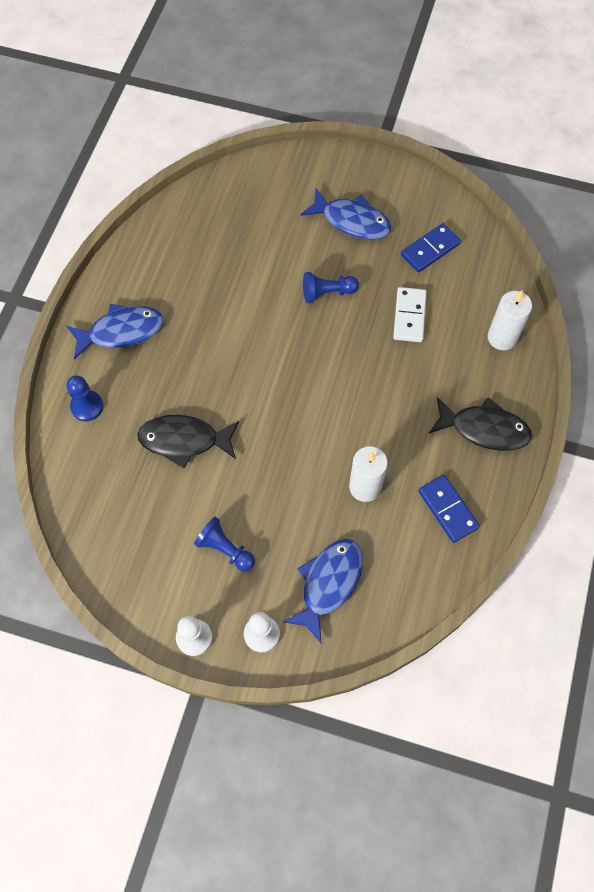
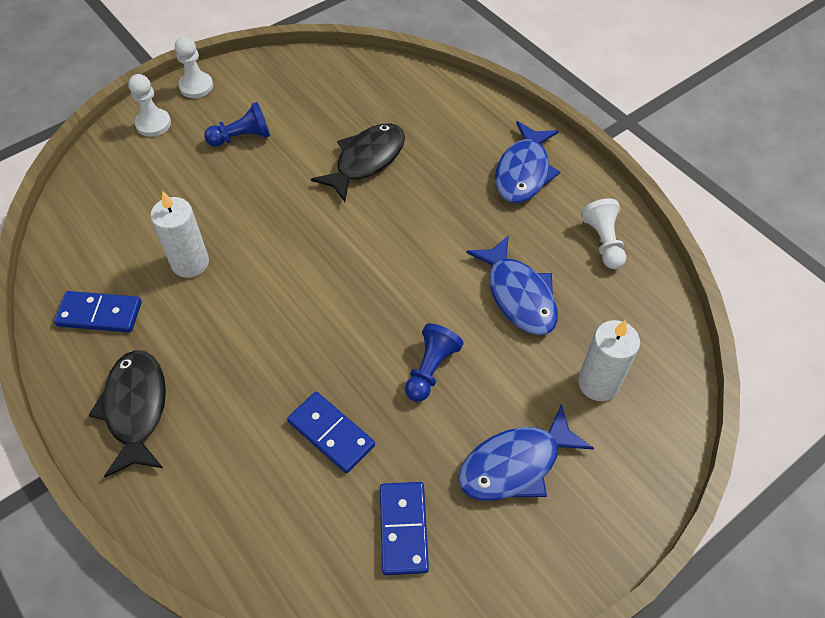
camera: 125 degrees right, 10 degrees down
blue pawn [67,375,103,421] -> none
blue fish [283,539,363,644] -> blue fish moved to [466,235,558,335]
white domino [393,287,427,342] -> blue domino [287,392,375,473]
black fish [429,397,532,451] -> black fish turned 120 degrees clockwise [89,350,166,477]
white candle [488,291,532,350] -> white candle moved to [578,320,640,401]
none -> white pawn [581,198,626,269]

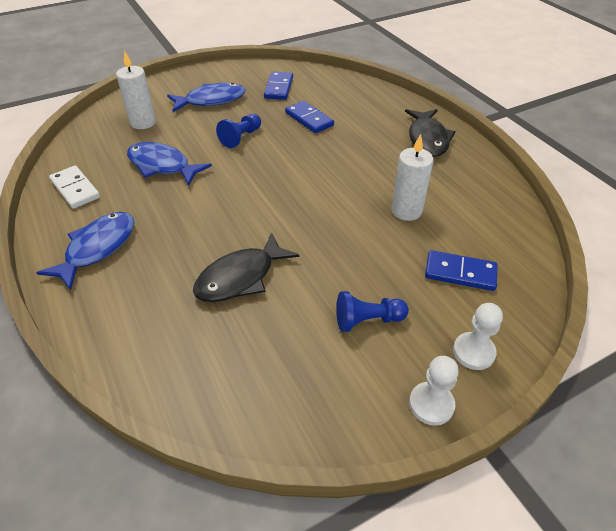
camera: 170 degrees left, 10 degrees down
blue domino [54,291,142,332] -> blue domino moved to [425,250,497,291]
blue fish [466,235,558,335] -> blue fish turned 45 degrees counterclockwise [127,142,212,186]
white pawn [581,198,626,269] -> white domino [49,166,100,209]

